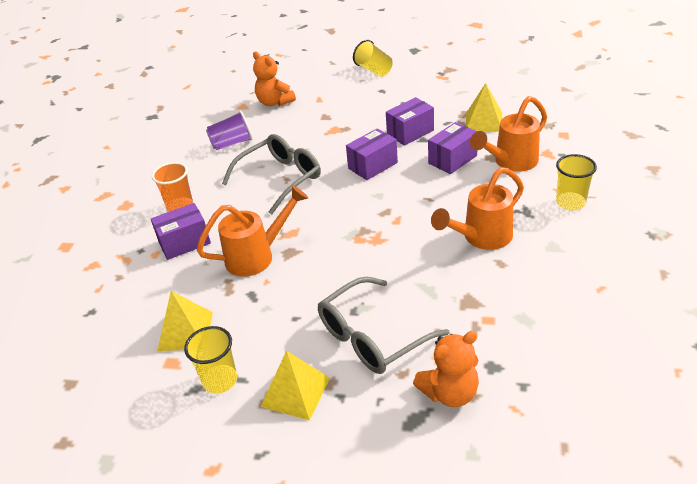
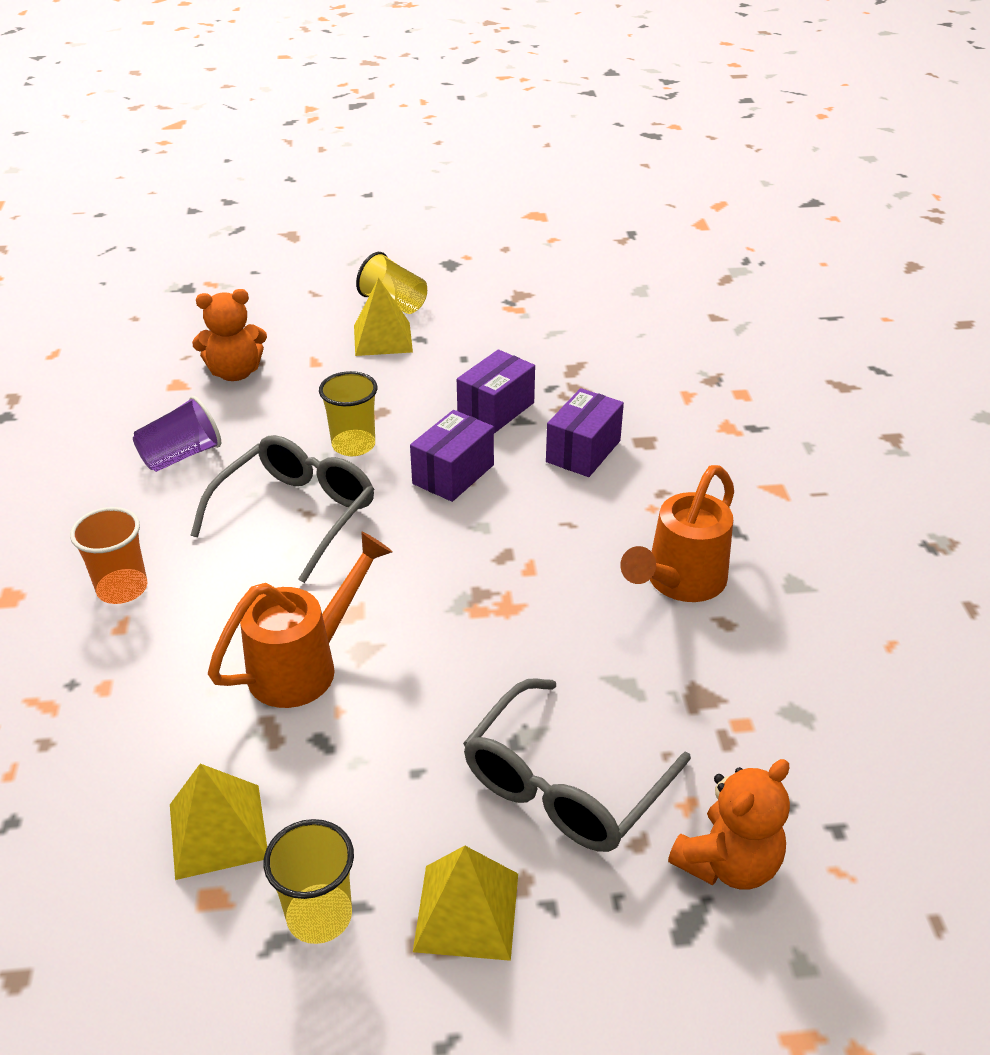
camera: 20 degrees left, 0 degrees up
purple box [151,203,211,260] -> none
orange teddy bear [253,52,296,106] -> orange teddy bear turned 45 degrees counterclockwise [192,289,267,381]
yellow pyramid [466,83,502,132] -> yellow pyramid moved to [354,278,413,356]
orange watering can [470,96,547,172] -> none
yellow cup [556,154,597,210] -> yellow cup moved to [319,371,377,456]

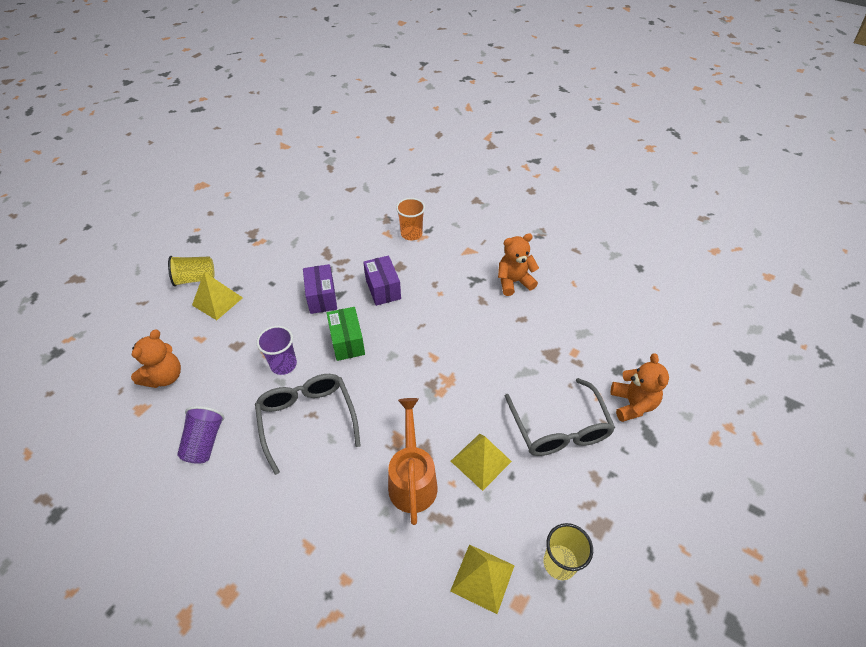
camera: 50 degrees left, 10 degrees up
orange cup [70,507,147,604] -> orange cup moved to [396,198,425,240]
yellow cup [319,371,377,456] -> purple cup [256,326,297,375]
purple box [410,410,494,502] -> green box [327,307,365,361]
yellow pyramid [413,846,518,961] -> yellow pyramid moved to [451,434,512,491]
orange watering can [620,465,734,602] -> none
none -> orange teddy bear [498,233,539,296]

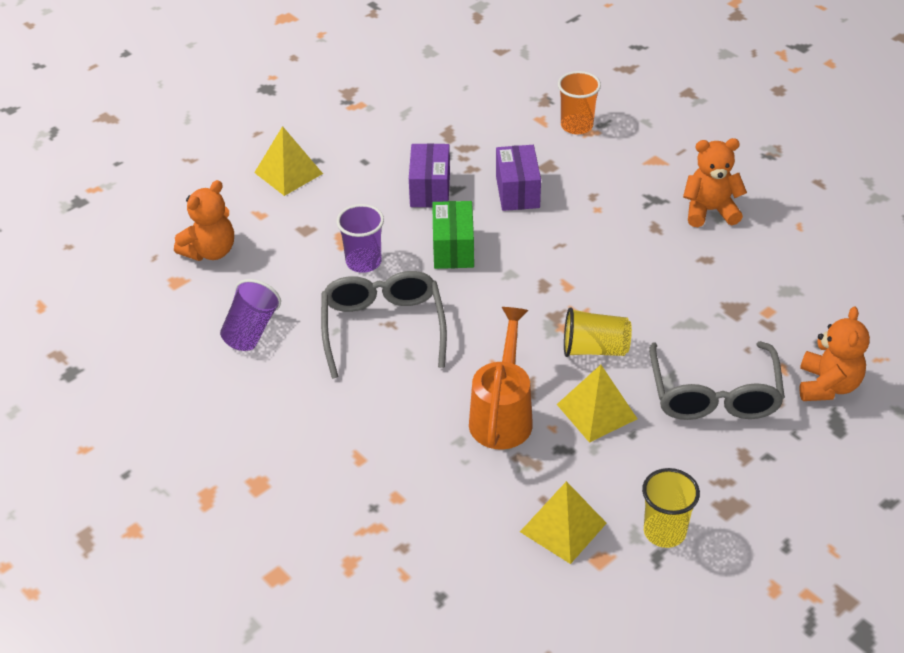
camera: 15 degrees right, 5 degrees down
yellow cup [168,256,215,287] -> yellow cup moved to [564,307,632,357]

